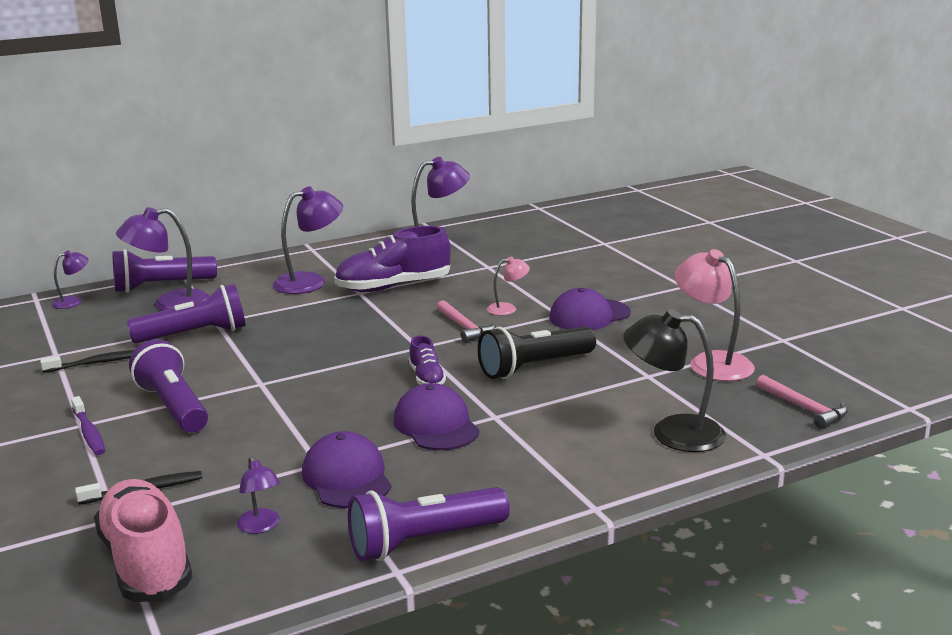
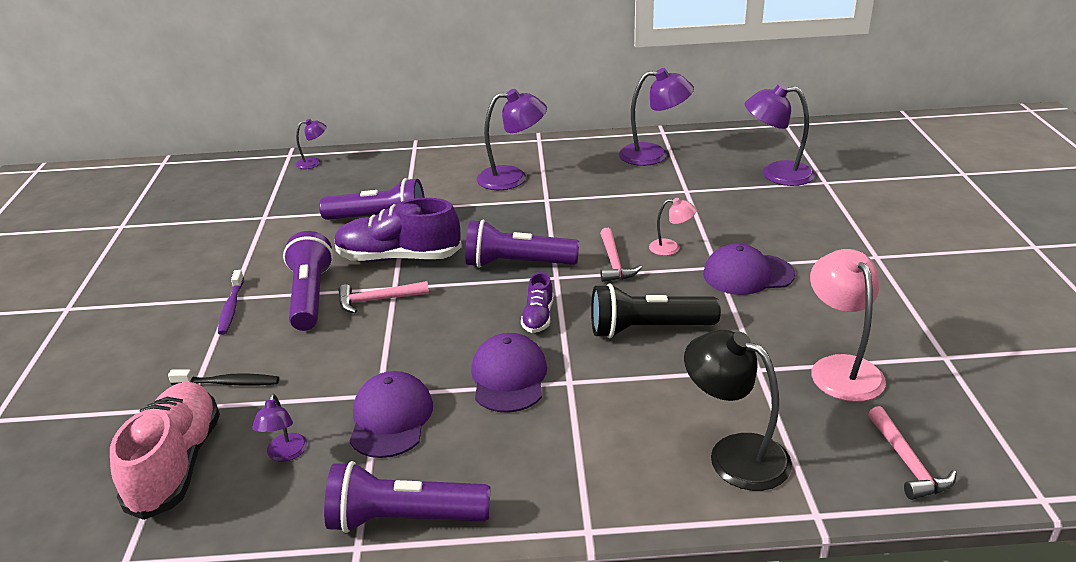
camera: 25 degrees right, 10 degrees up
black toothbrush [40,350,135,373] -> none
purple flashlight [113,249,217,293] -> purple flashlight moved to [465,220,579,268]
purple lamp [116,207,210,311] -> purple lamp moved to [745,84,815,186]
purple shoe [334,226,451,292] -> purple shoe moved to [334,198,462,262]
none -> pink hammer [338,281,429,313]

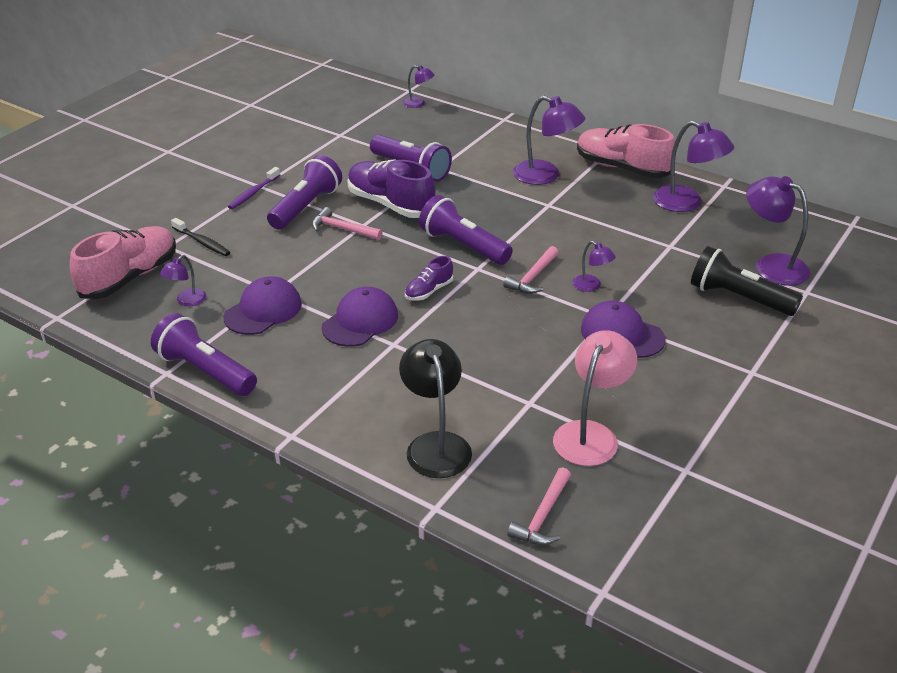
camera: 35 degrees right, 5 degrees up
black flashlight [591,283,721,338] -> black flashlight moved to [691,246,803,316]
pink lamp [649,198,697,256] -> purple lamp [572,241,616,292]
none -> pink shoe [577,124,675,178]

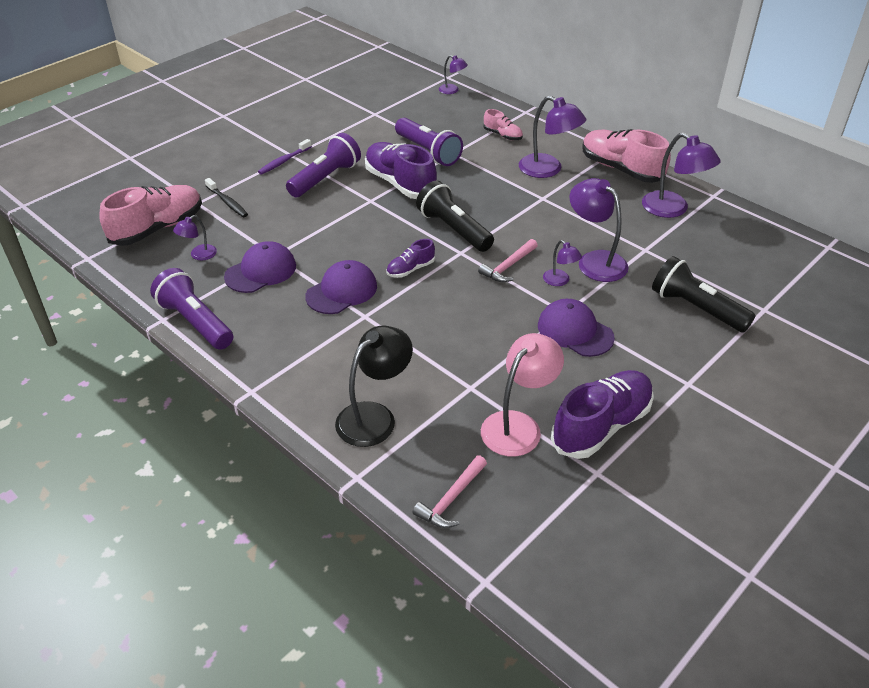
camera: 10 degrees right, 5 degrees up
pink hammer [312,207,383,240] -> none
black lamp [399,339,472,478] -> black lamp turned 45 degrees clockwise [335,326,413,447]
purple flashlight [419,195,513,265] -> black flashlight [416,181,494,252]
purple lamp [746,176,810,286] -> purple lamp moved to [569,178,628,282]
none -> pink shoe [484,109,523,140]
none -> purple shoe [551,370,654,459]

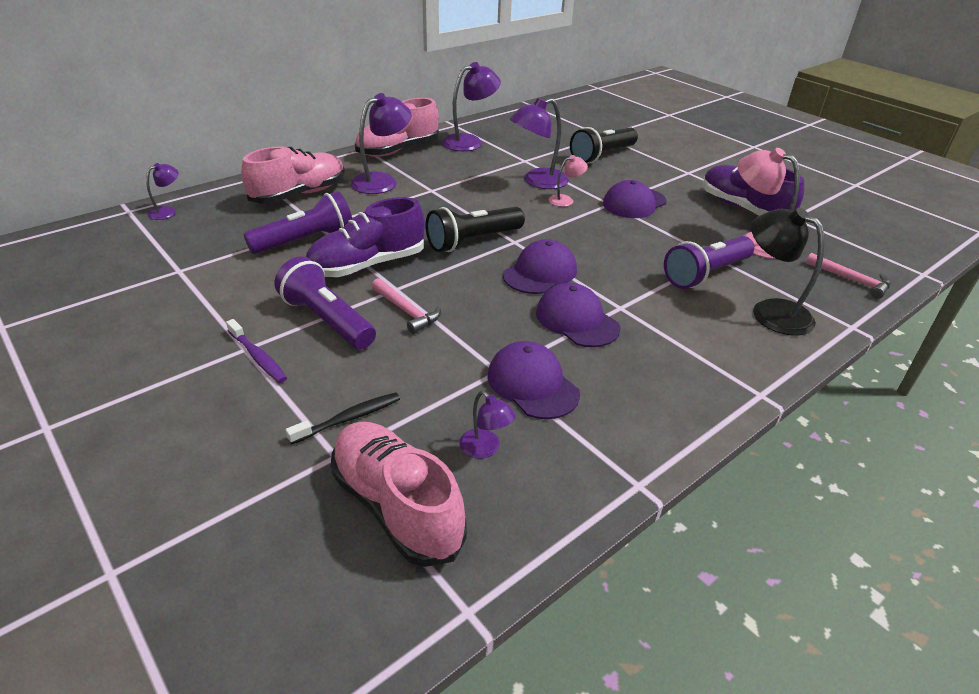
camera: 85 degrees left, 5 degrees down
purple flashlight [150,268,233,350] -> purple flashlight moved to [664,236,754,289]
purple shoe [386,239,435,278] -> purple cap [503,239,577,294]
pink hammer [478,239,538,282] -> pink hammer moved to [372,278,441,334]
pink shoe [484,109,523,140] -> pink shoe [241,146,345,204], size x2.00
purple lamp [543,240,582,286] -> pink lamp [549,155,588,207]

